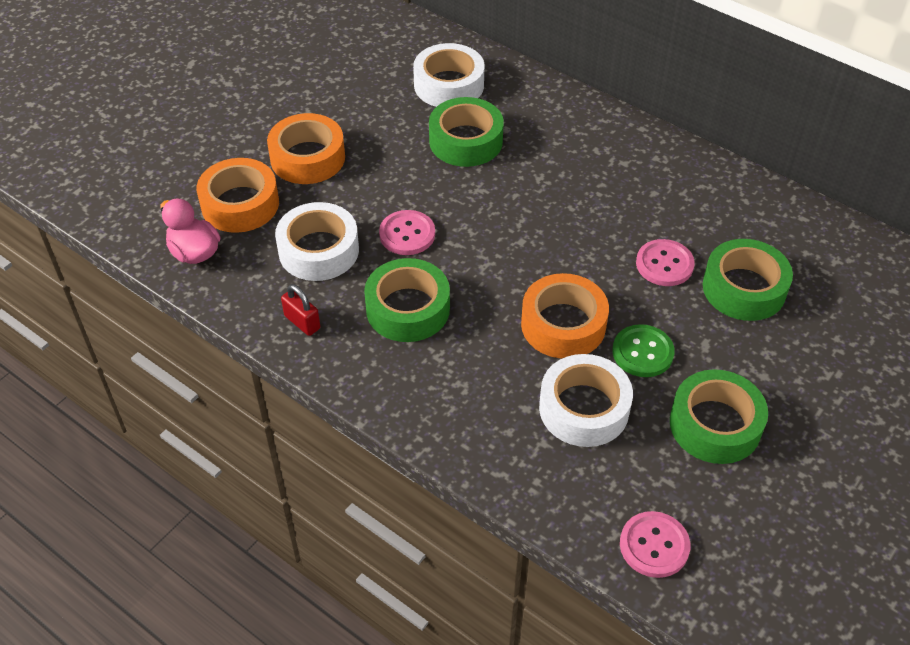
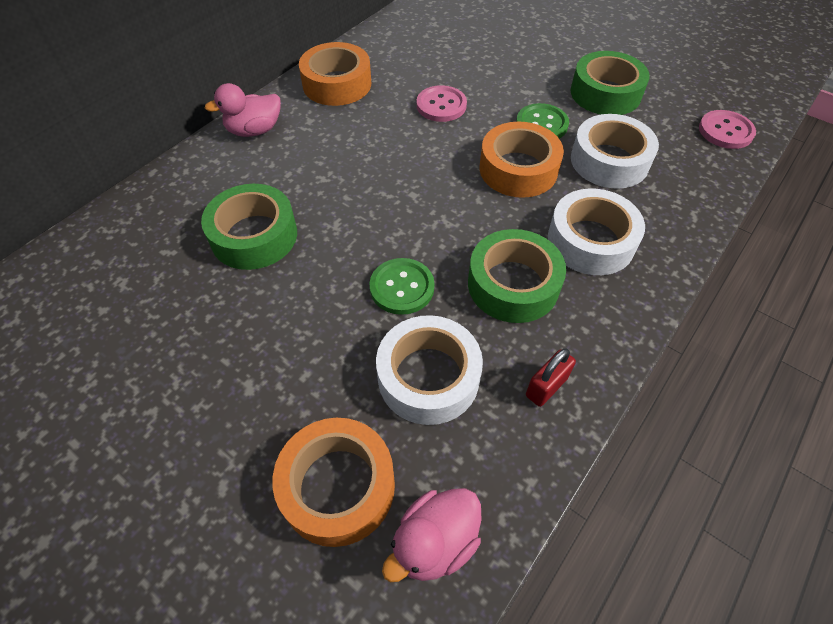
camera: 90 degrees left, 5 degrees up
orange tape [267,113,345,184] -> orange tape moved to [299,42,371,106]
pink button [379,210,435,255] -> green button [369,258,435,315]
white tape [413,43,485,107] -> white tape moved to [548,188,645,275]
green tape [703,239,793,321] -> none
none -> pink duck [205,83,281,137]

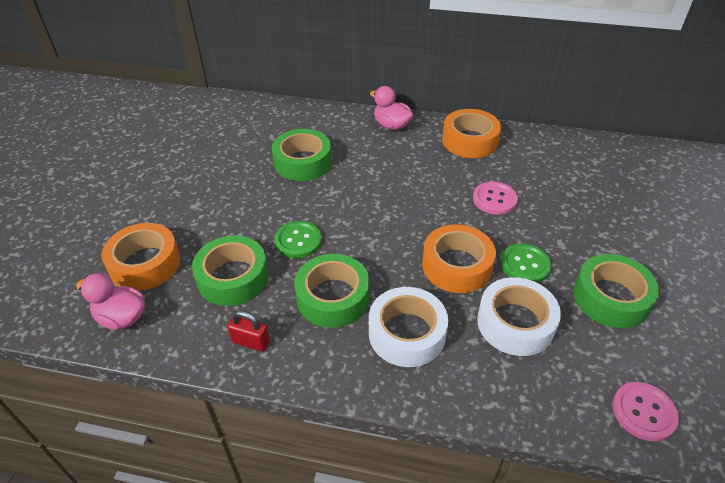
camera: 65 degrees right, 10 degrees down
white tape [376,315,483,425] -> green tape [192,235,269,306]

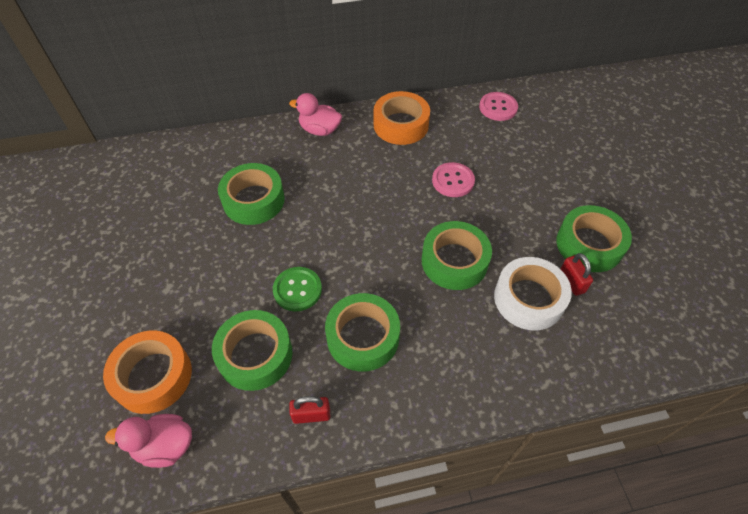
camera: 25 degrees left, 10 degrees up
white tape [369,287,448,367] -> none
orange tape [422,224,496,293] -> green tape [422,221,492,290]
green button [500,243,552,283] -> none
pink button [612,382,679,442] -> pink button moved to [479,92,518,121]
none -> red padlock [561,253,593,296]

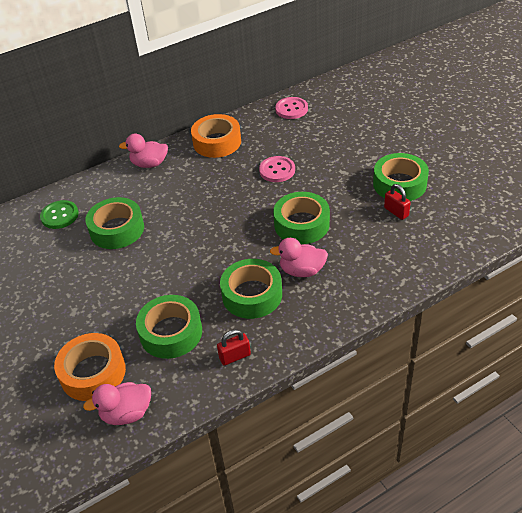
camera: 15 degrees left, 10 degrees down
green button [273,267,322,312] -> green button moved to [40,200,79,229]
white tape [494,257,572,330] -> none
none -> pink duck [270,238,328,277]

